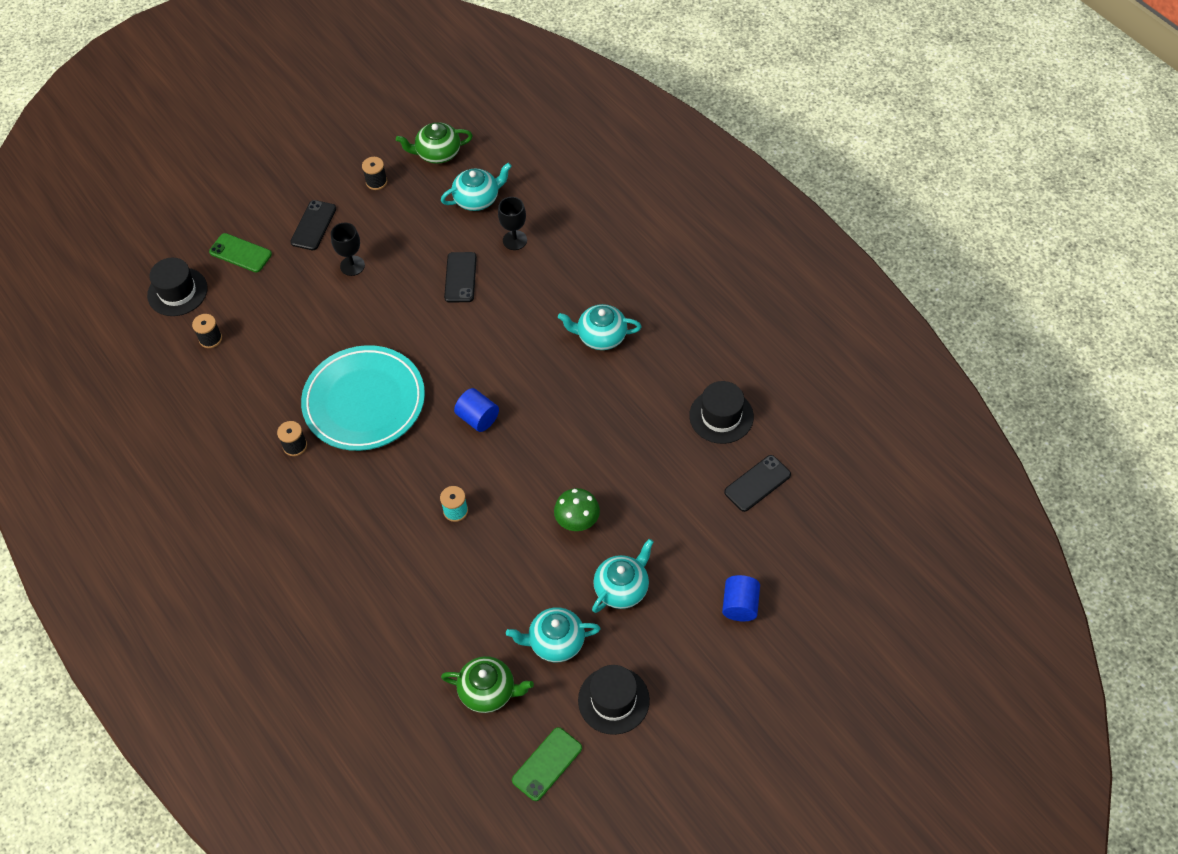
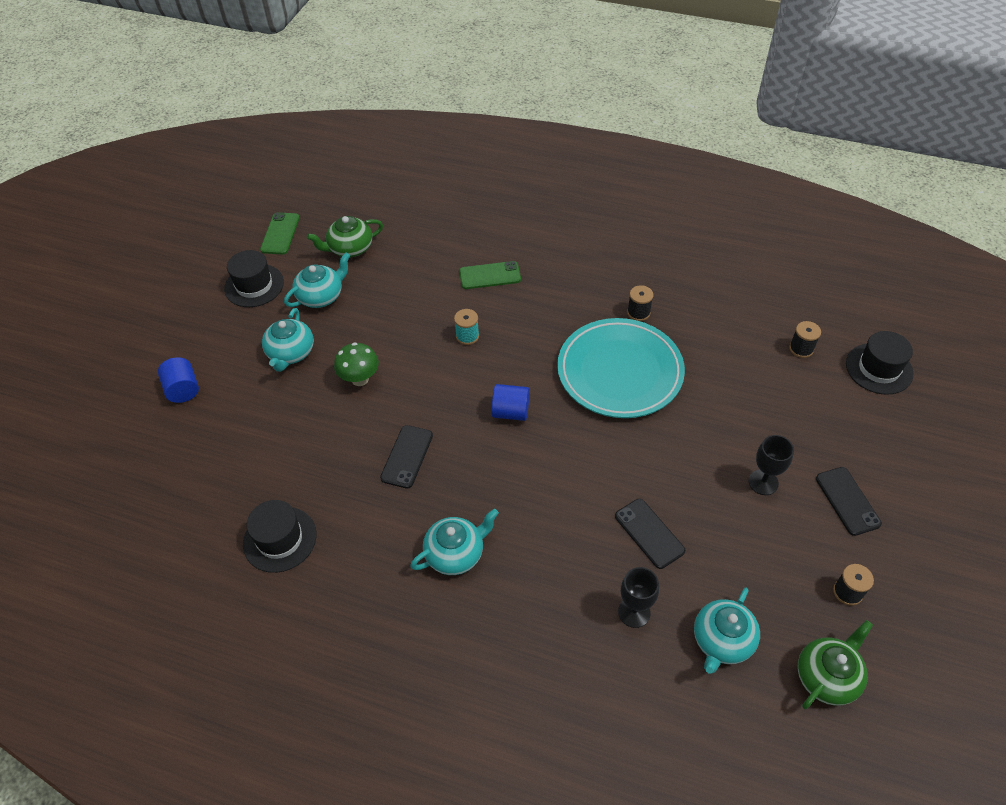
camera: 145 degrees right, 5 degrees down
green phone [209,233,272,272] -> green phone moved to [459,261,521,289]
black phone [724,455,791,512] -> black phone moved to [380,425,433,489]

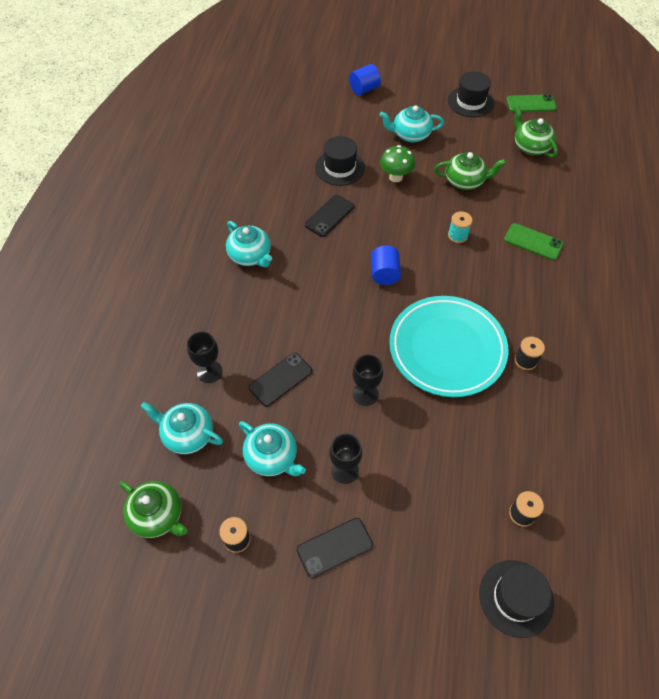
camera: 80 degrees right, 5 degrees up
black hat [243,500,316,573] -> black hat moved to [315,136,365,186]
turquoise teapot [284,253,350,308] -> turquoise teapot moved to [239,421,306,476]
black phone [380,425,433,489] -> black phone turned 60 degrees counterclockwise [305,195,354,237]
green phone [459,261,521,289] -> green phone turned 45 degrees counterclockwise [504,223,564,260]
none -> black goblet [353,354,383,406]
none -> green teapot [434,152,506,190]

